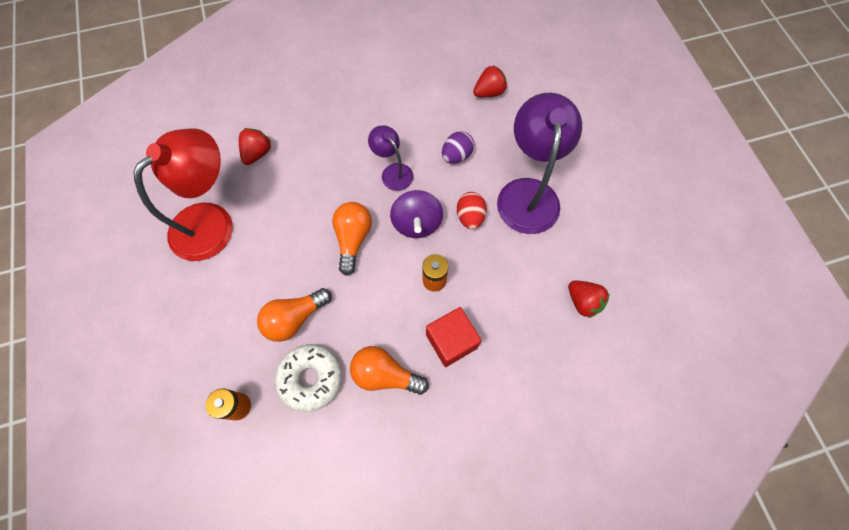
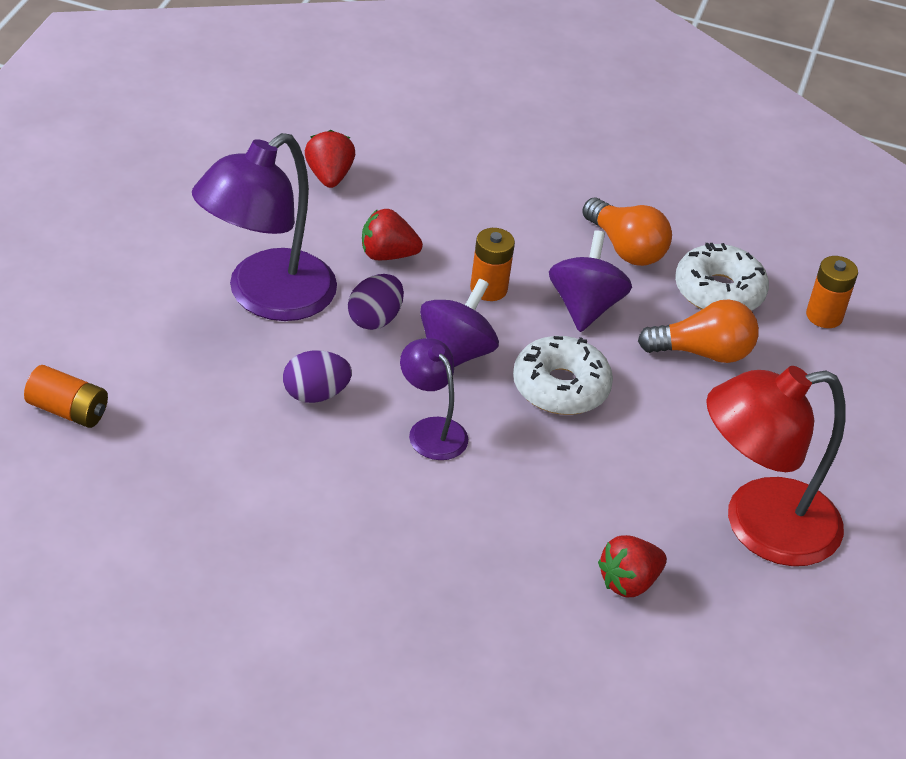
camera: 150 degrees left, 25 degrees down
orange light bulb [332,202,372,276] -> white donut [513,336,613,415]
purple lamp [368,125,413,191] -> purple lamp turned 150 degrees clockwise [400,338,468,460]
red cube [426,307,482,367] -> none
red egg [457,192,487,229] -> purple egg [348,274,404,330]
red strawberry [473,65,507,97] -> red strawberry moved to [362,209,423,260]
none -> orange battery [24,365,108,428]
none -> purple spinning top [549,230,632,332]

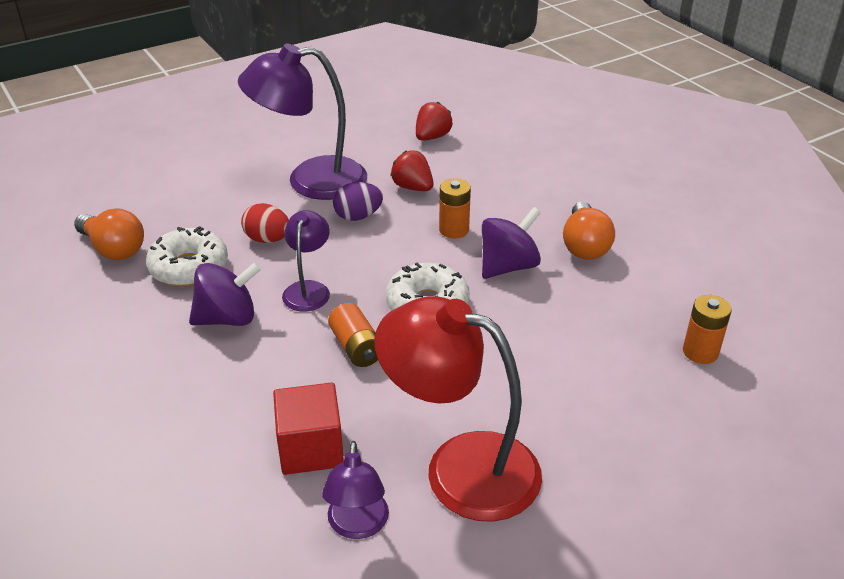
camera: 45 degrees right, 5 degrees down
orange battery [24,365,108,428] -> orange battery moved to [328,303,378,367]
purple egg [283,350,352,403] -> red egg [241,203,289,243]
purple spinning top [420,279,499,367] -> purple spinning top moved to [189,262,261,326]
red strawberry [598,535,667,597] -> red cube [273,382,344,475]
orange light bulb [638,299,759,363] -> orange light bulb moved to [74,208,144,260]
white donut [675,243,769,311] -> white donut moved to [146,226,228,287]
none -> purple lamp [322,441,389,539]

